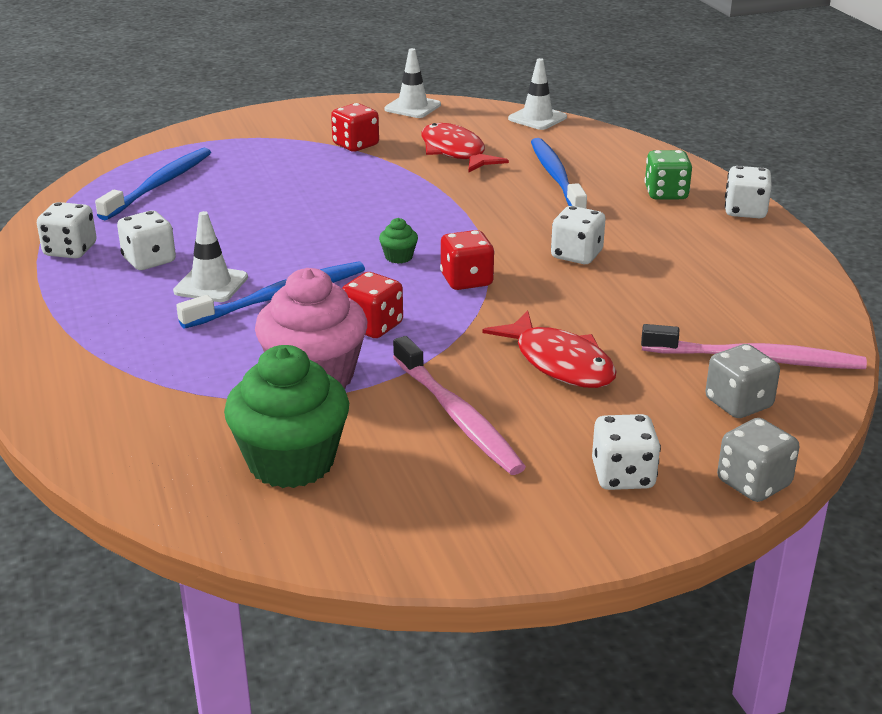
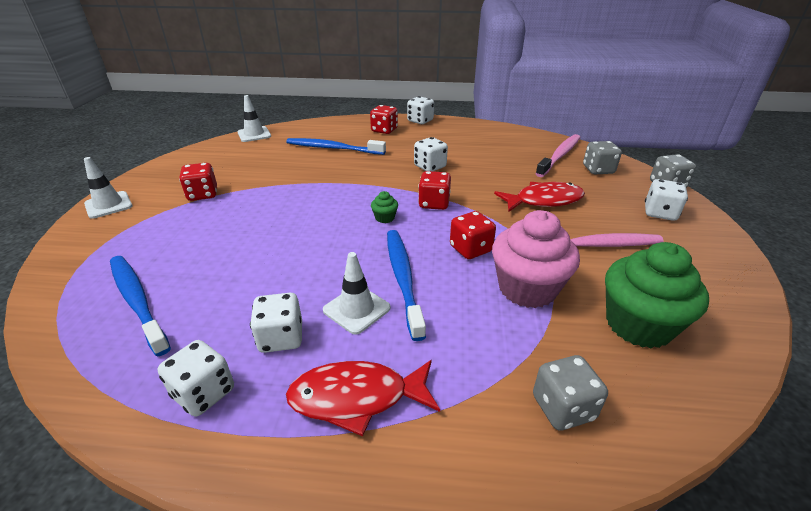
camera: 65 degrees left, 5 degrees up
white traffic cone [384,48,441,118] -> white traffic cone moved to [84,157,133,219]
red fish [422,123,509,173] -> red fish moved to [286,360,440,436]
green dice [644,150,692,200] -> red dice [370,105,398,134]
none -> grey dice [533,355,608,430]

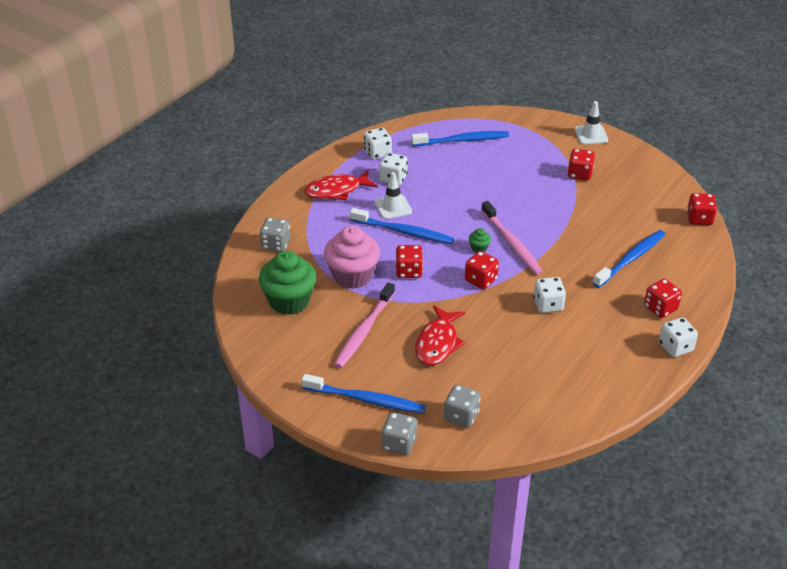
camera: 120 degrees right, 5 degrees up
white traffic cone [237,95,271,142] -> red dice [687,193,717,225]
red fish [286,360,440,436] -> red fish turned 135 degrees counterclockwise [304,170,378,200]
pink toothbrush [535,134,581,177] -> pink toothbrush moved to [481,201,542,275]
white dice [645,179,688,221] -> blue toothbrush [302,374,426,414]

